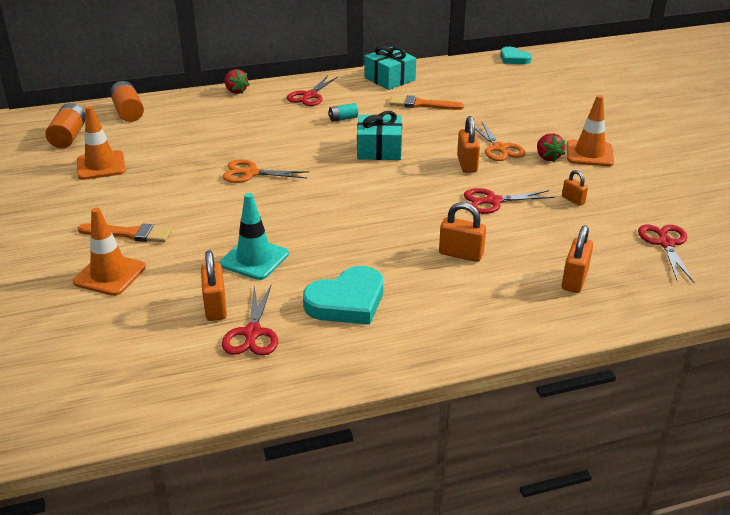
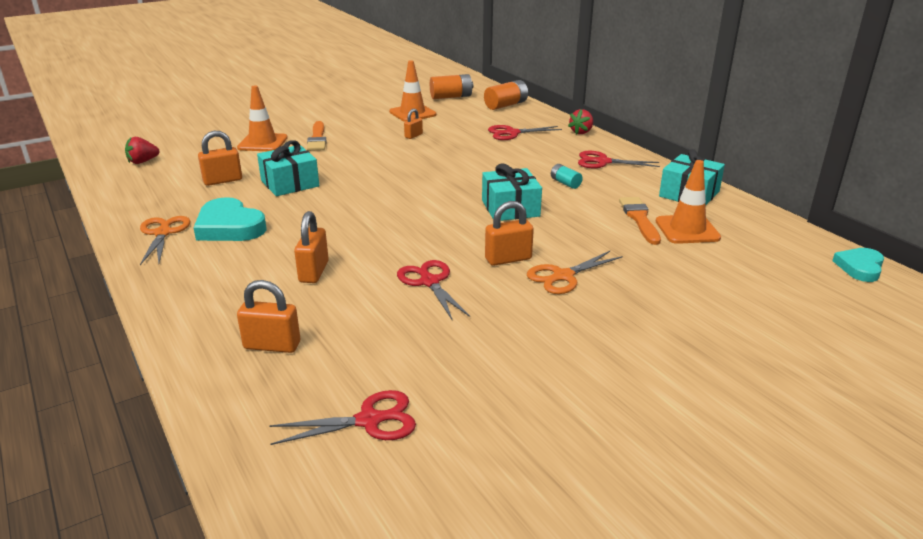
camera: 75 degrees right, 5 degrees down
turquoise traffic cone [220,193,289,280] -> turquoise gift [257,140,319,196]
orange scissors [222,160,310,183] -> orange scissors moved to [140,216,190,265]
red scissors [222,284,278,355] -> red scissors moved to [488,125,562,140]
red strawberry [537,133,565,162] -> red strawberry moved to [125,137,160,164]
orange padlock [562,170,588,206] -> orange padlock moved to [404,109,423,139]
orange traffic cone [567,95,614,166] -> orange traffic cone moved to [656,160,721,244]

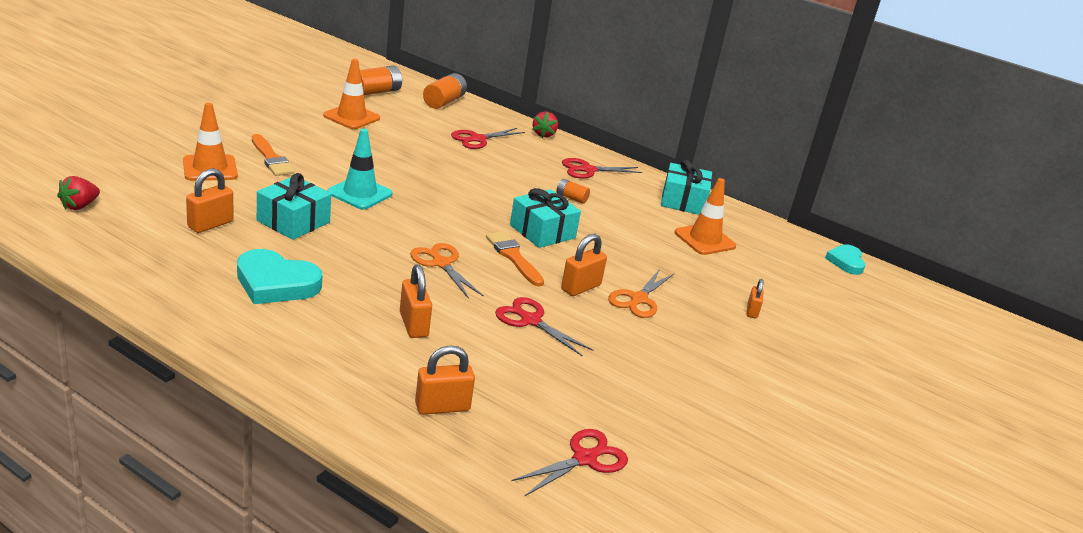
camera: 30 degrees left, 0 degrees up
orange scissors [140,216,190,265] -> orange scissors moved to [410,243,484,299]
orange padlock [404,109,423,139] -> orange padlock moved to [747,279,764,319]
turquoise battery [551,164,583,189] -> orange battery [557,179,590,204]
orange brush [619,197,661,245] -> orange brush moved to [486,231,544,287]
none -> turquoise traffic cone [327,129,393,209]

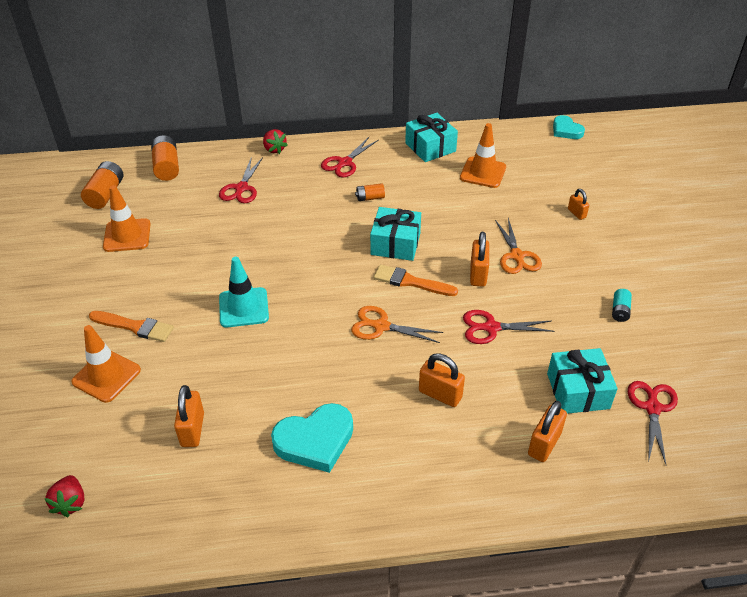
camera: 35 degrees left, 15 degrees up
turquoise gift [257,173,331,240] -> turquoise gift moved to [547,348,618,414]
none -> turquoise battery [612,289,632,322]

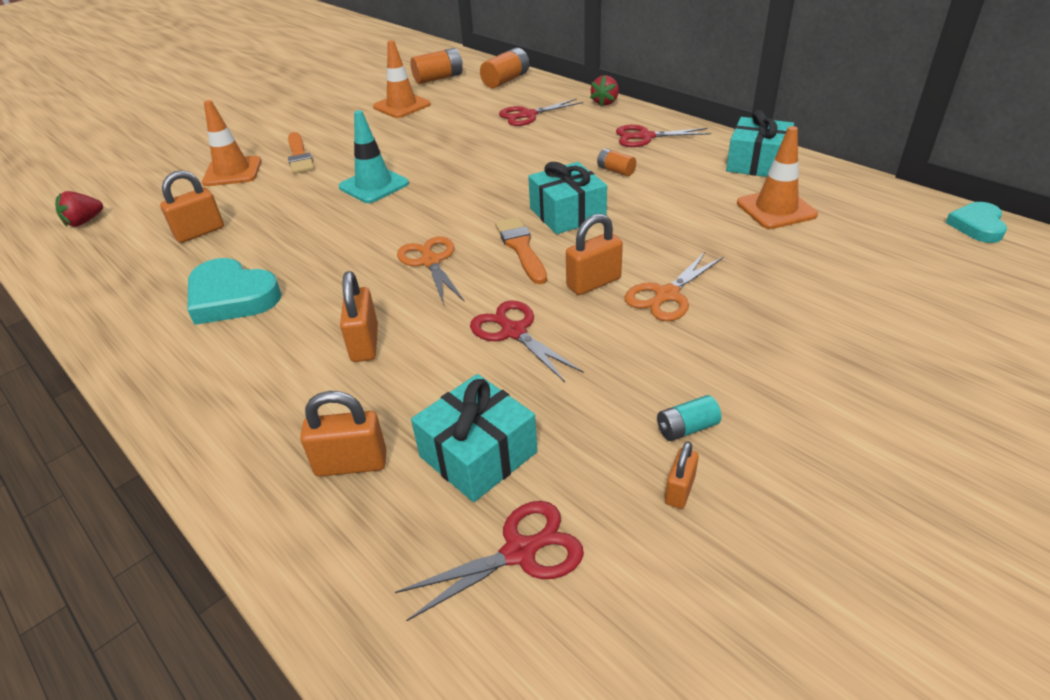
camera: 55 degrees right, 5 degrees down
orange padlock [568,189,589,220] -> orange padlock moved to [665,441,699,509]

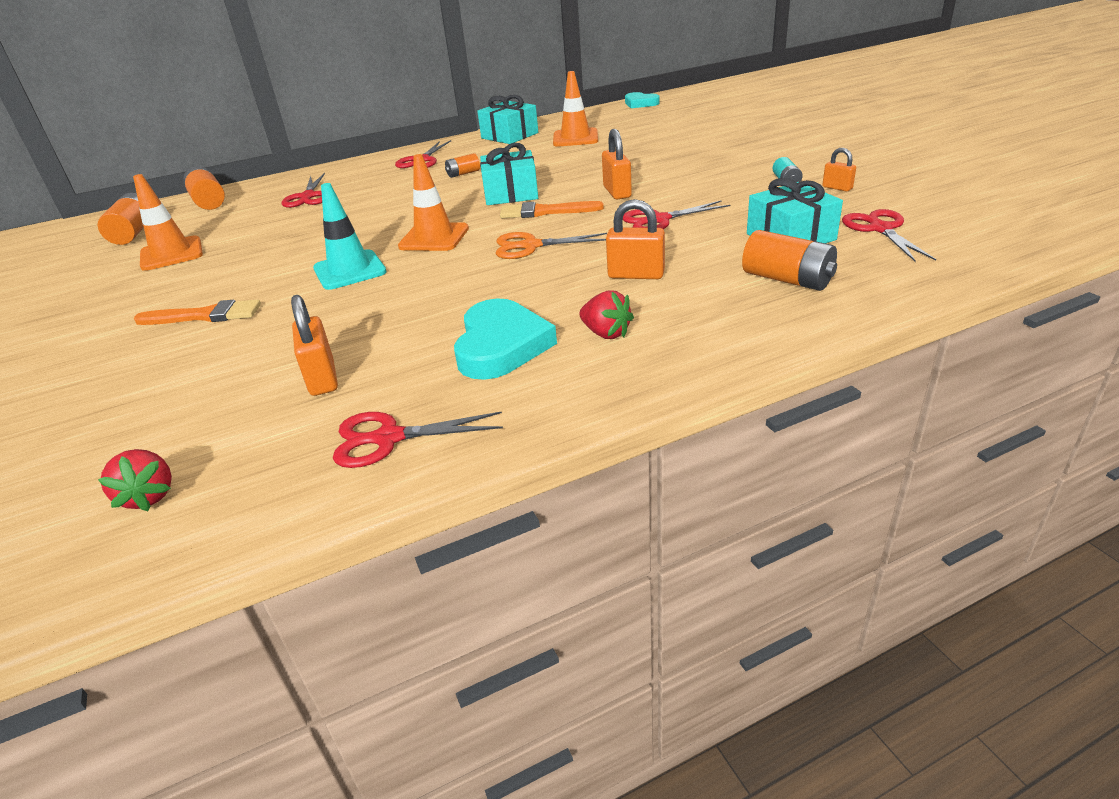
camera: 70 degrees left, 5 degrees down
turquoise heart [188,258,282,325] -> turquoise heart turned 45 degrees counterclockwise [454,298,557,380]
orange traffic cone [202,100,261,186] -> orange traffic cone moved to [398,154,469,251]
orange padlock [300,391,387,477] -> orange battery [742,230,837,291]
red strawberry [590,75,619,107] -> red strawberry moved to [579,290,634,339]
orange scissors [625,251,724,321] -> none
none -> red scissors [333,412,503,468]

